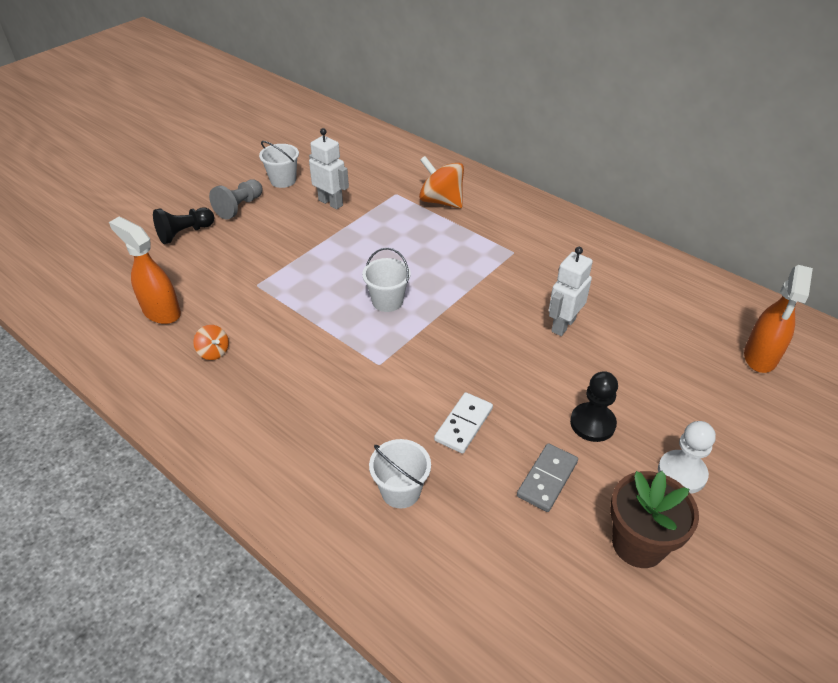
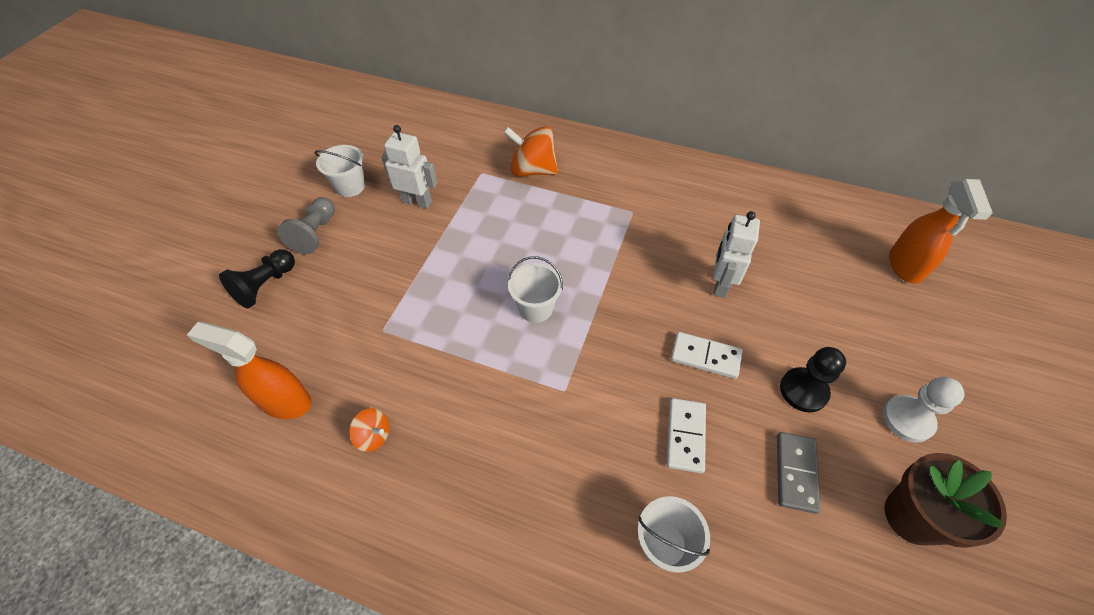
camera: 20 degrees left, 10 degrees up
none -> white domino [671,332,743,379]

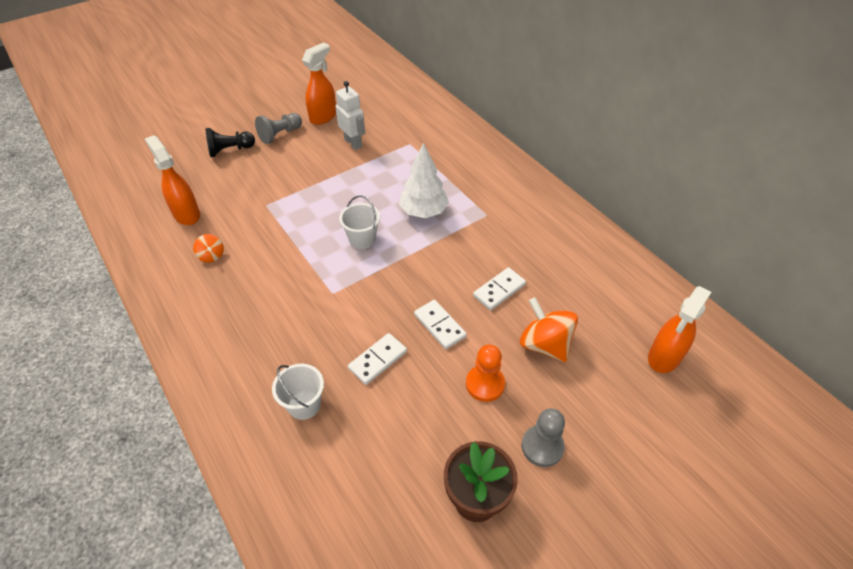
camera: 35 degrees right, 5 degrees down
white bucket [315,145,365,197] -> orange spray bottle [302,42,336,125]
orange spinning top [503,126,558,177] -> orange spinning top moved to [520,297,578,362]
white robot [713,211,760,298] -> white domino [473,267,526,310]
grey domino [777,432,821,514] -> none
black pawn [780,347,846,413] -> orange pawn [466,345,505,402]
white pawn [883,377,964,442] -> grey pawn [522,408,565,467]
none -> white tree [399,143,449,218]

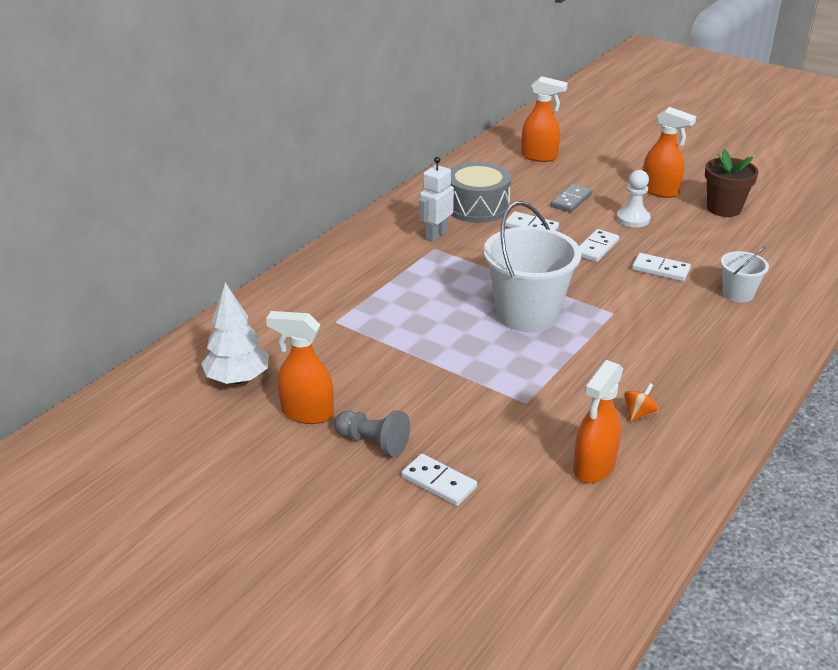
camera: 110 degrees left, 15 degrees down
black pawn [205,128,255,157] -> white domino [401,454,477,506]
white robot [335,81,365,150] -> white robot moved to [419,157,454,242]
white bucket [339,195,380,249] -> white bucket [483,201,581,332], size x1.99
white tree [399,143,449,218] -> white tree moved to [201,283,269,384]
orange pawn [466,345,505,402] -> white pawn [617,170,651,227]
orange spinning top [520,297,578,362] -> grey domino [551,184,593,213]
grey pawn [522,408,565,467] -> orange spray bottle [643,107,697,198]
none -> grey drum [450,161,511,223]

